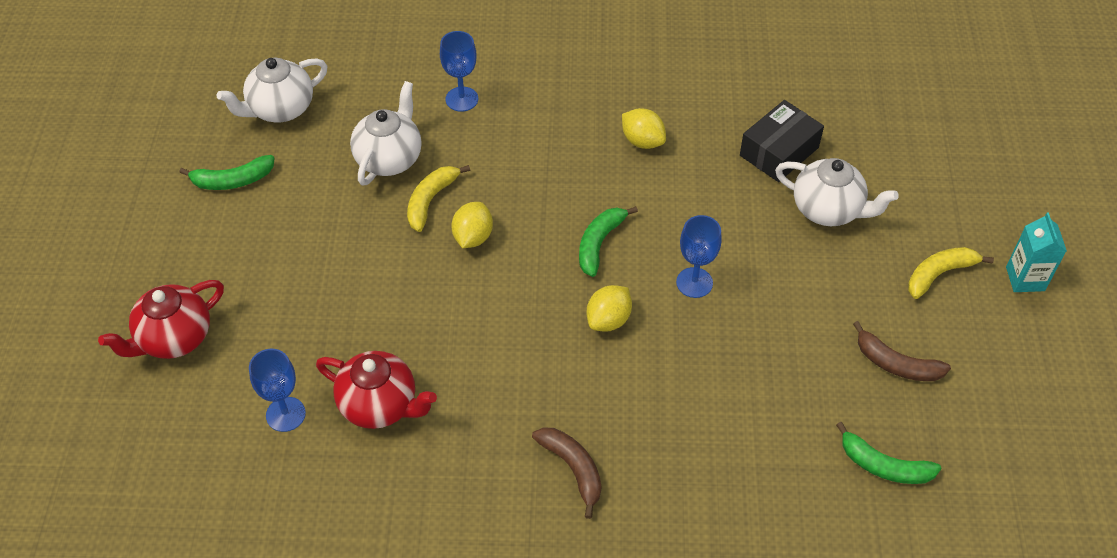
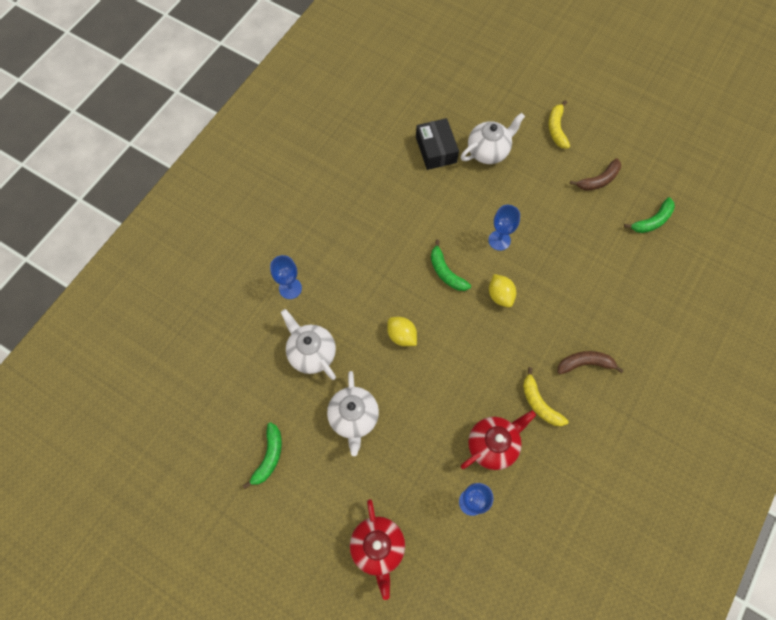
camera: 60 degrees left, 15 degrees up
white teapot [217,57,328,123] -> white teapot moved to [327,371,379,456]
yellow banana [407,165,470,232] -> yellow banana moved to [523,367,569,426]
yellow lemon [622,108,666,149] -> none
turquoise carton [1006,213,1067,292] -> none

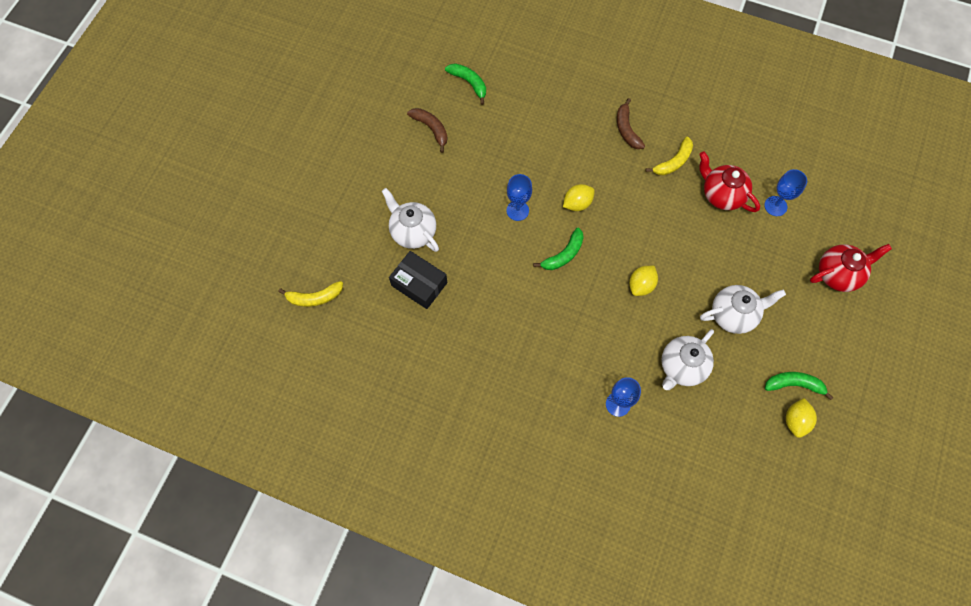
camera: 100 degrees left, 0 degrees up
black box [416,118,459,170] -> black box turned 60 degrees clockwise [389,251,447,309]
yellow banana [548,100,570,149] -> yellow banana moved to [278,281,343,307]
none -> yellow lemon [786,398,817,438]

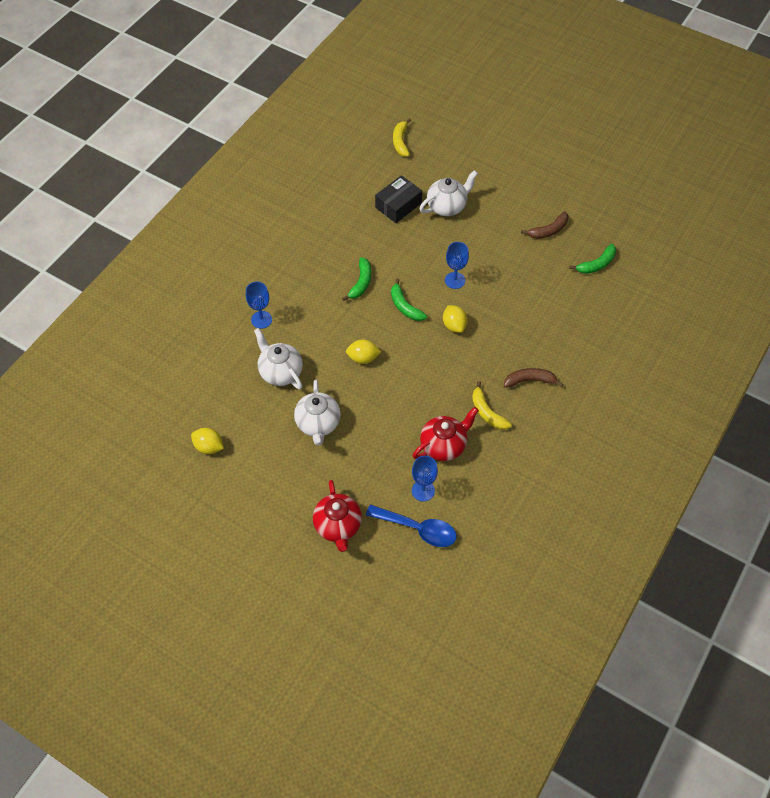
camera: 100 degrees right, 10 degrees down
yellow lemon [629,266,658,296] -> yellow lemon turned 45 degrees counterclockwise [346,339,381,364]
green banana [765,372,834,400] -> green banana moved to [342,257,371,301]
none -> blue spoon [366,504,457,547]

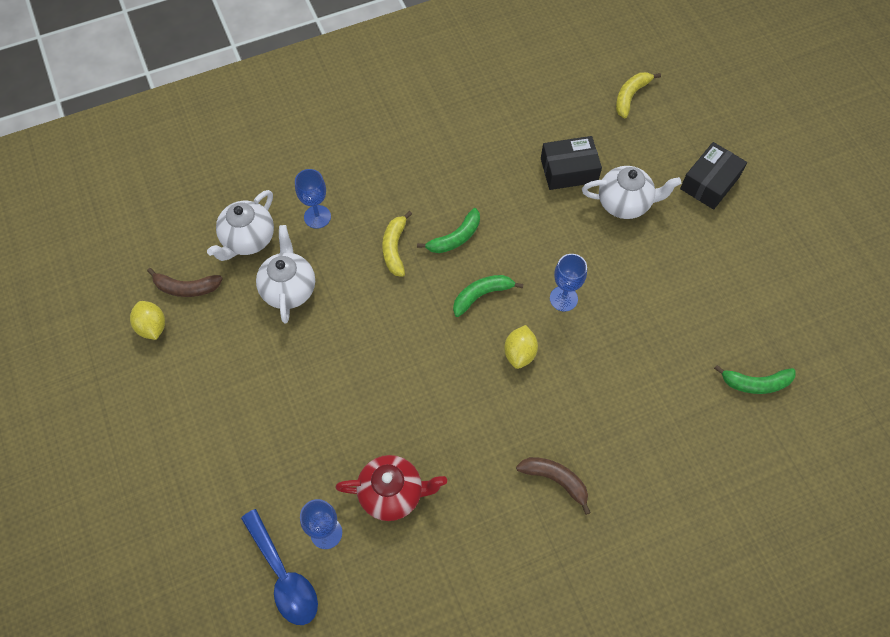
camera: 35 degrees right, 5 degrees up
white teapot [294,380,341,445] -> white teapot moved to [207,190,274,261]
red teapot [313,480,362,552] -> none
yellow lemon [346,339,381,364] -> none
green banana [391,278,427,321] -> green banana turned 60 degrees clockwise [453,275,523,317]
yellow banana [472,381,512,430] -> yellow banana moved to [382,211,412,277]
brown banana [521,211,568,239] -> brown banana moved to [147,268,223,297]
none -> black box [680,142,747,210]

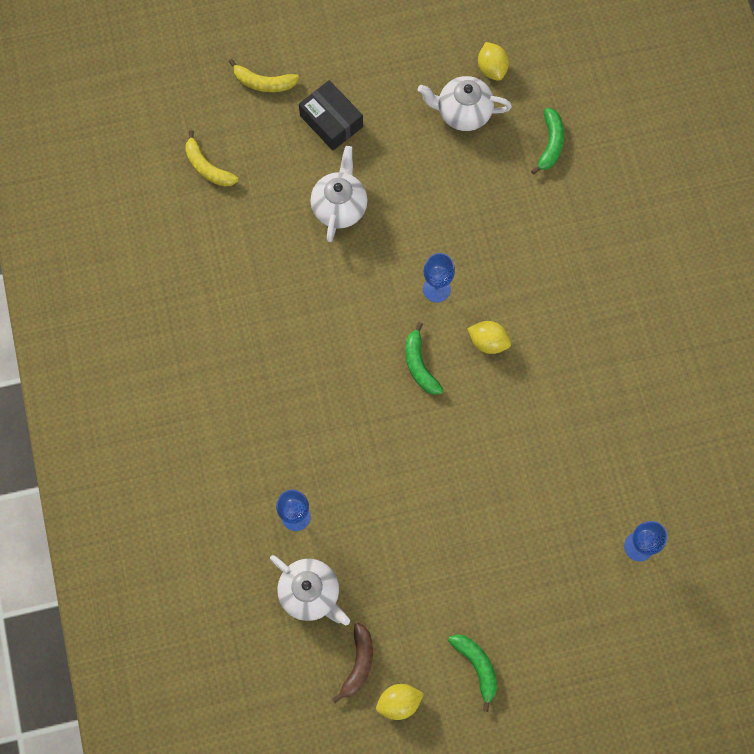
camera: 80 degrees left, 10 degrees up
blue spoon [241,509,318,625] -> none
white teapot [256,225,315,323] -> white teapot moved to [418,76,512,131]
red teapot [336,455,447,521] -> none
yellow banana [382,211,412,277] -> yellow banana moved to [229,59,299,92]
green banana [417,208,480,253] -> green banana moved to [448,634,497,712]
brown banana [516,457,591,515] -> none
black box [541,136,602,190] -> none
none -> yellow lemon [478,42,509,81]

